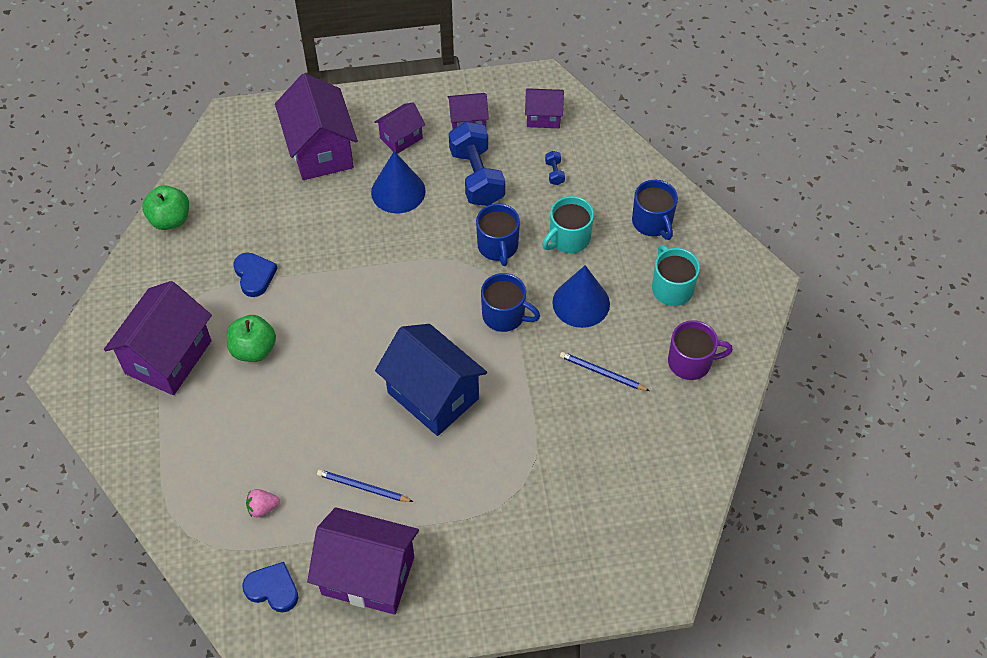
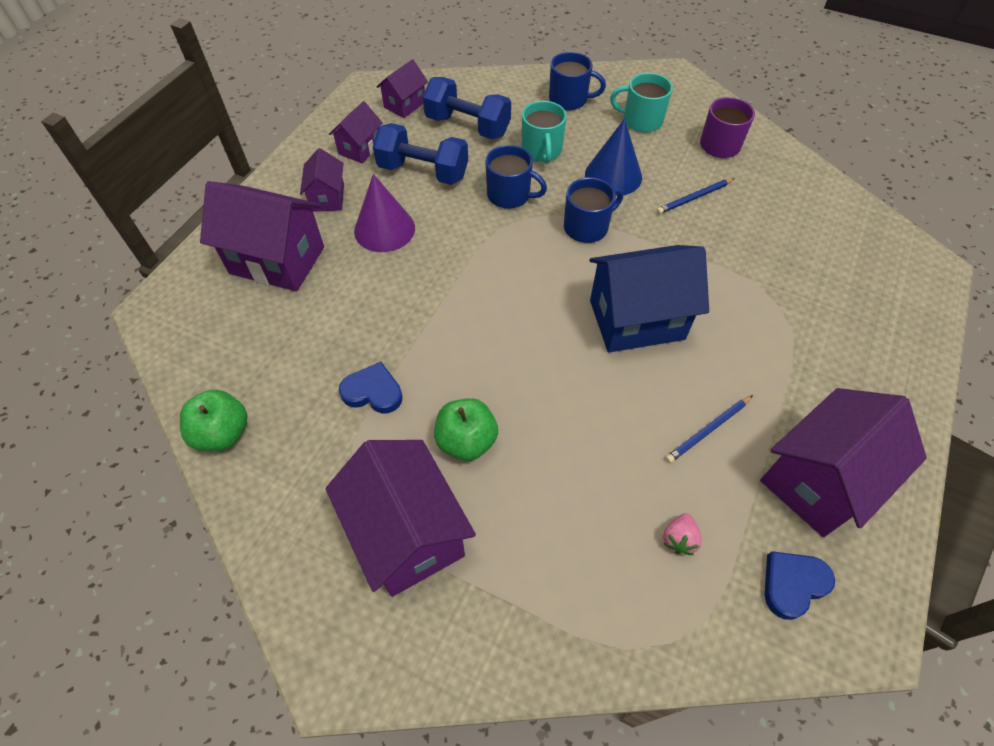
camera: 55 degrees left, 0 degrees up
blue cone [371,151,425,213] -> purple cone [354,174,415,252]
blue dumbbell [545,151,565,185] -> blue dumbbell [423,77,511,139], size x2.47

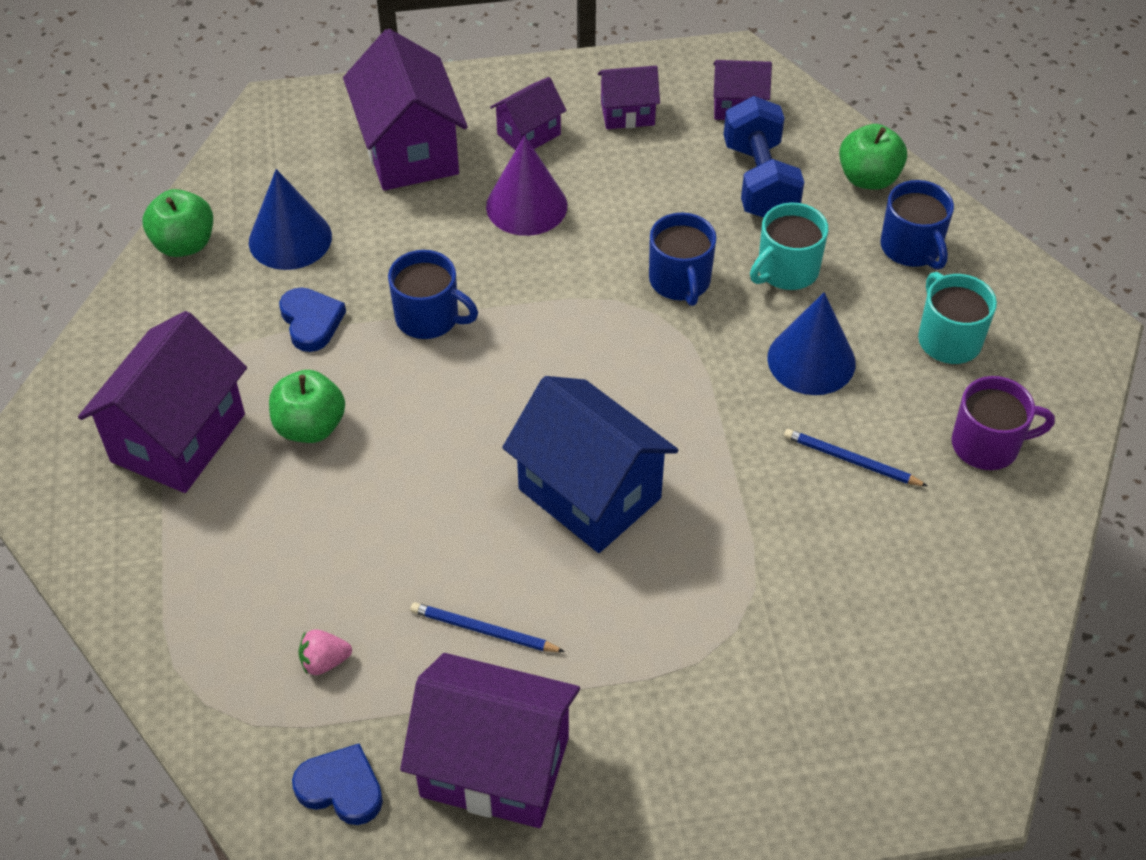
camera: 55 degrees right, 5 degrees down
blue dumbbell [373,123,468,185] -> none
blue mug [564,177,623,243] -> blue mug moved to [388,250,478,339]
none -> blue cone [249,169,332,270]
none -> green apple [839,124,907,190]

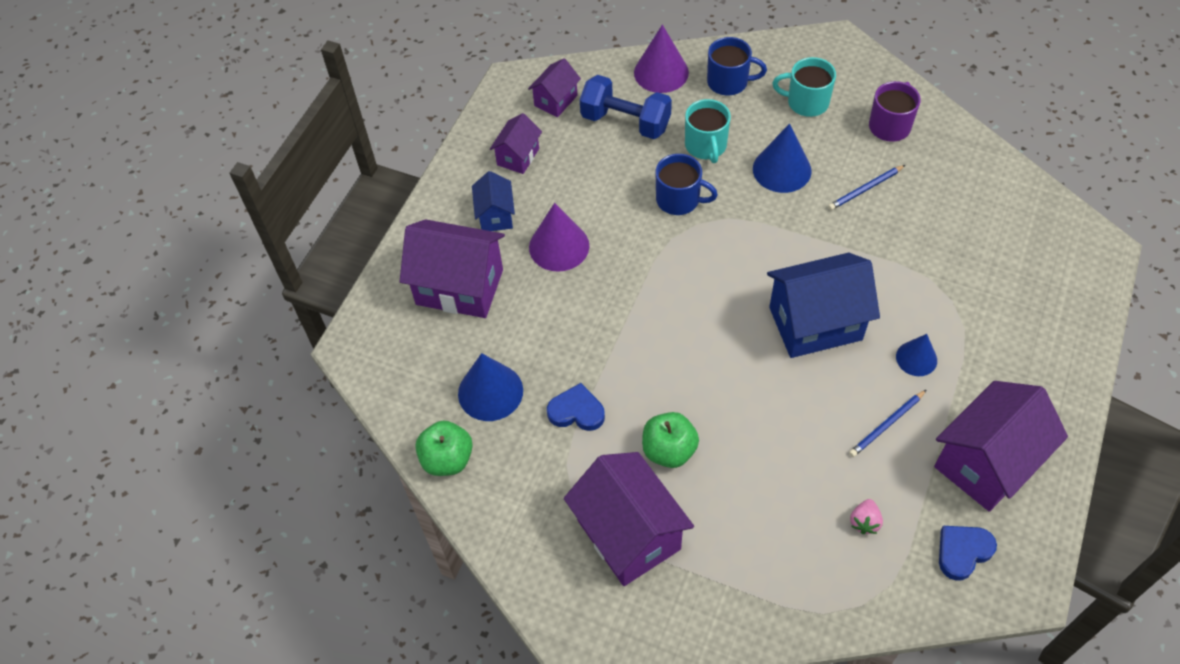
camera: 55 degrees left, 5 degrees up
blue mug [388,250,478,339] -> none
purple house [490,77,566,150] -> blue house [472,171,515,231]
green apple [839,124,907,190] -> purple cone [634,24,689,93]
none -> blue cone [896,334,937,376]

